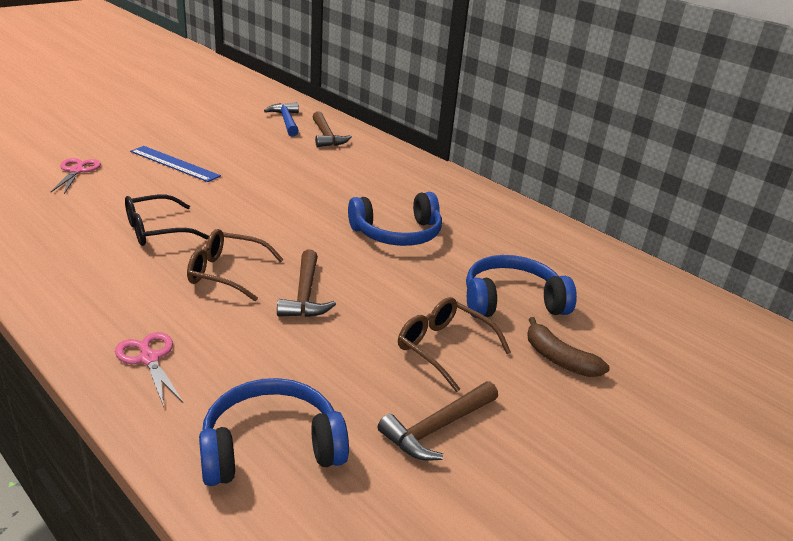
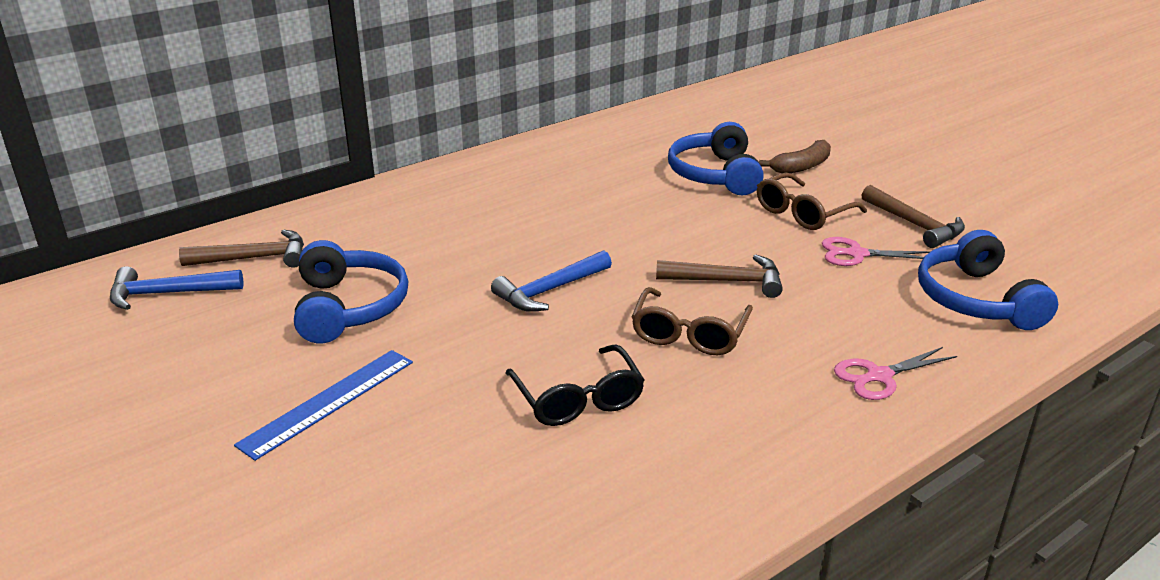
camera: 80 degrees left, 0 degrees up
pink scissors [50,158,101,194] -> pink scissors moved to [822,237,931,266]
blue headphones [348,192,442,246] -> blue headphones moved to [294,240,408,343]
none -> blue hammer [491,250,612,312]

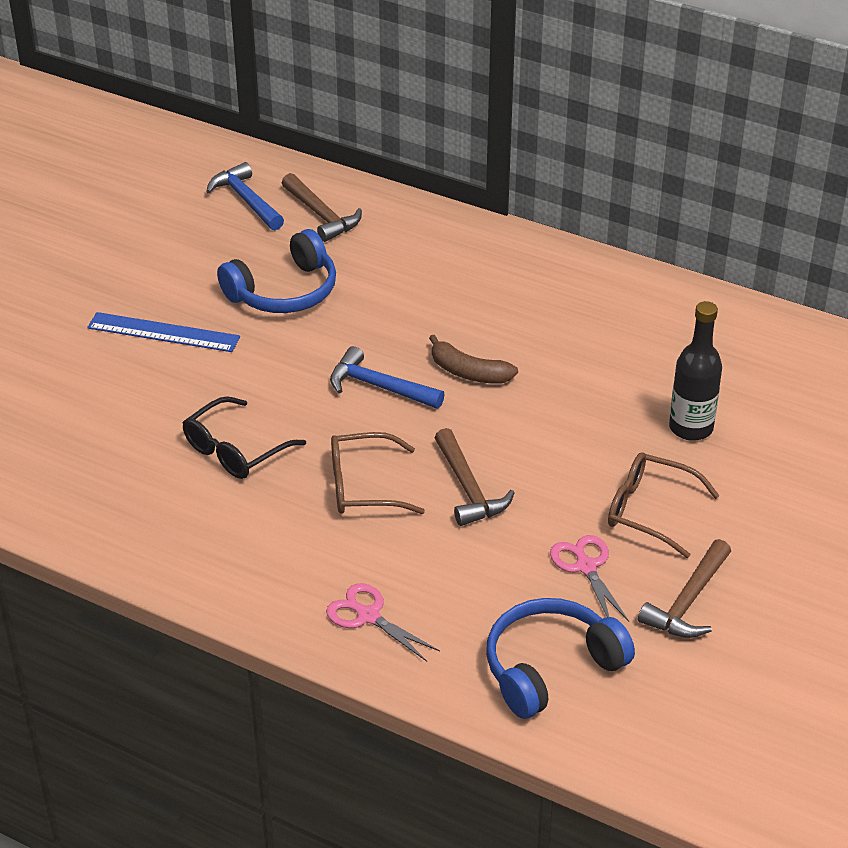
camera: 65 degrees right, 10 degrees up
blue headphones [668,122,764,195] -> black bottle [669,301,722,441]
brown banana [759,140,831,173] -> brown banana moved to [429,335,518,384]

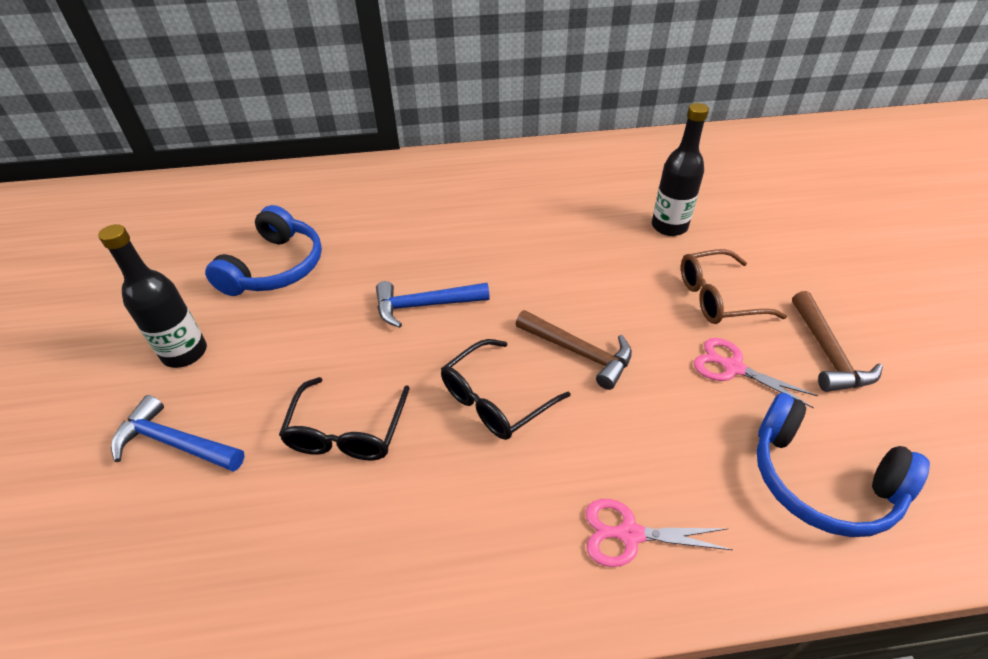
camera: 35 degrees left, 5 degrees up
blue ruler [87,312,240,352] -> black bottle [98,224,207,368]
blue hammer [206,162,284,230] -> blue hammer moved to [111,395,245,472]
brown hammer [282,173,362,242] -> none
brown glasses [331,432,425,514] -> black glasses [441,339,570,440]
brown banana [429,335,518,384] -> none
blue headphones [486,598,635,719] -> blue headphones turned 75 degrees counterclockwise [757,393,930,537]

